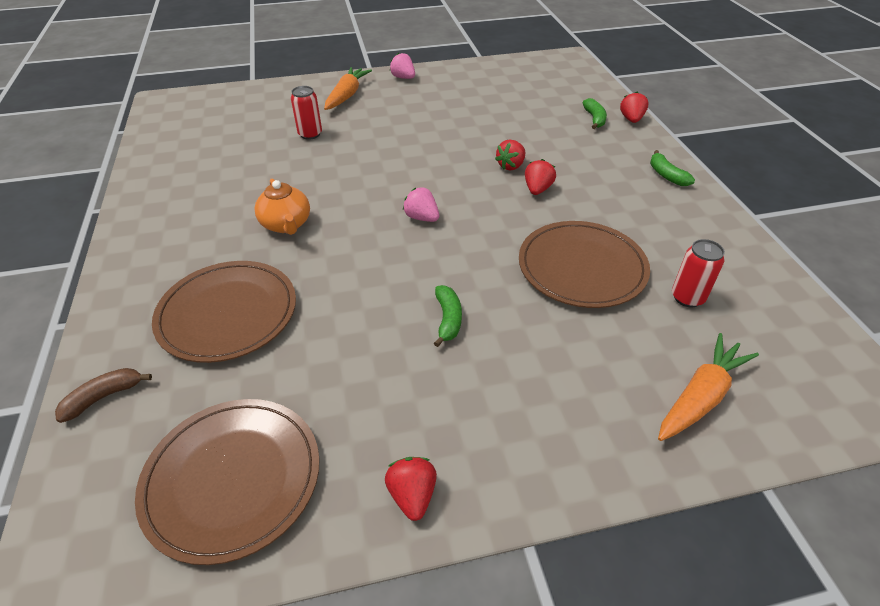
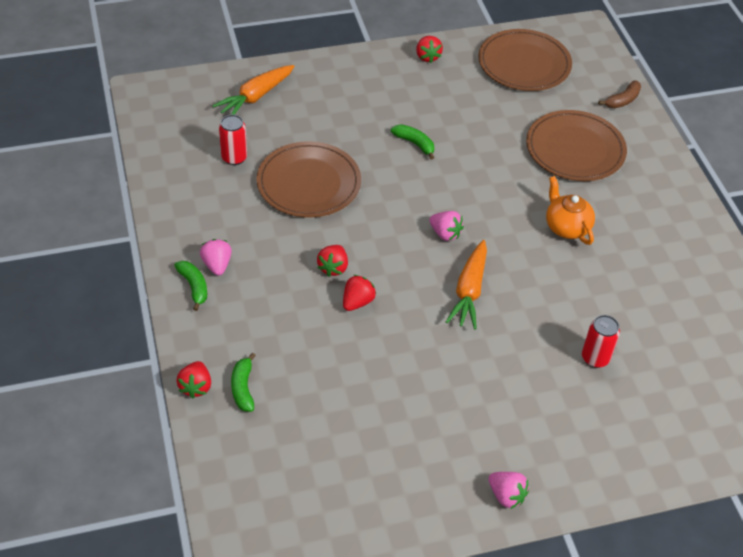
camera: 175 degrees right, 5 degrees up
orange carrot [324,67,372,110] -> orange carrot moved to [446,240,487,329]
green banana [434,285,462,347] -> green banana turned 135 degrees clockwise [391,124,434,160]
none -> pink strawberry [200,239,232,276]

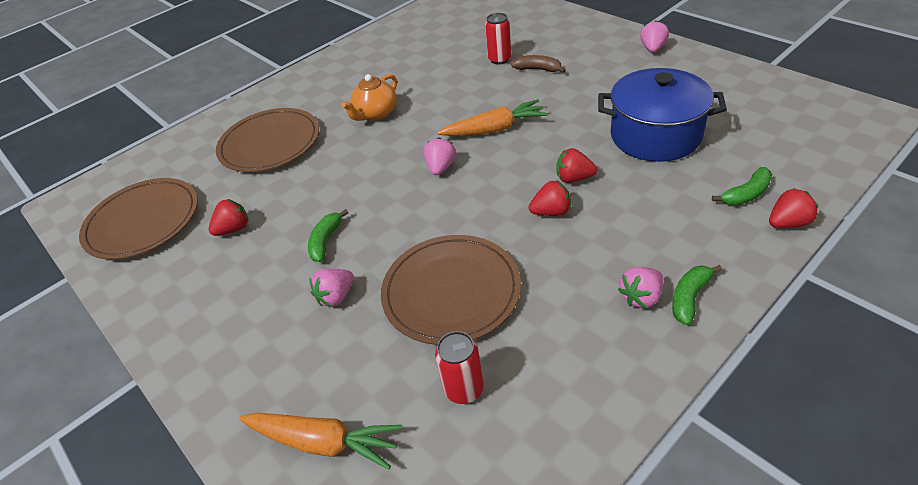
camera: 110 degrees left, 5 degrees down
red strawberry [416,36,443,63] -> red strawberry moved to [209,199,249,236]
brown banana [598,81,641,108] -> brown banana moved to [511,55,566,73]
none -> pink strawberry [310,269,354,307]
none -> blue pot [598,68,727,162]

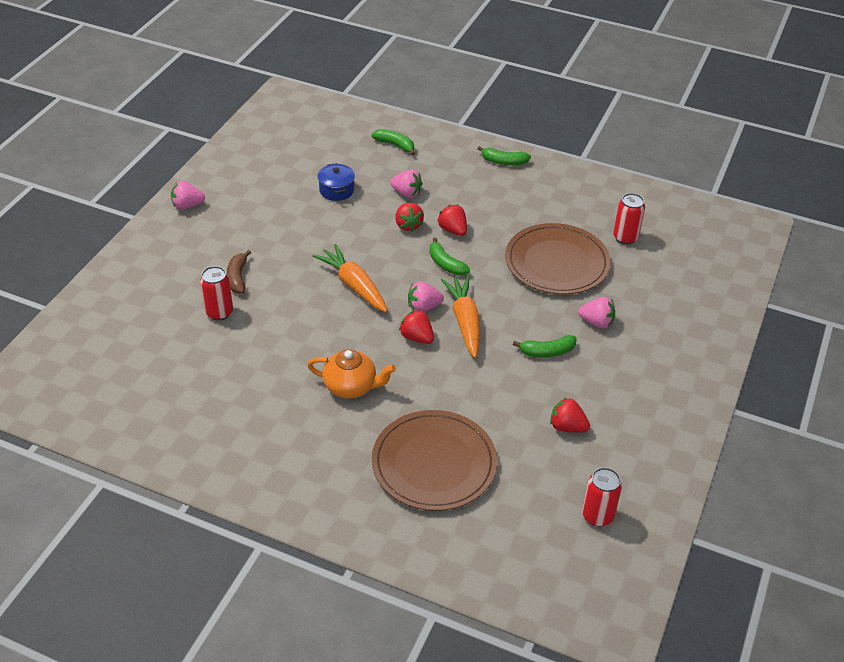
camera: 120 degrees left, 0 degrees up
brown plate [79,178,198,260] -> red can [582,467,622,527]
orange carrot [239,413,402,470] -> orange carrot moved to [441,276,480,358]
blue pot [598,68,727,162] -> blue pot [318,163,355,201], size x0.46
pink strawberry [618,267,663,308] -> pink strawberry moved to [390,170,422,198]
red strawberry [769,188,818,228] -> red strawberry moved to [399,310,434,344]
none -> green banana [429,238,470,276]

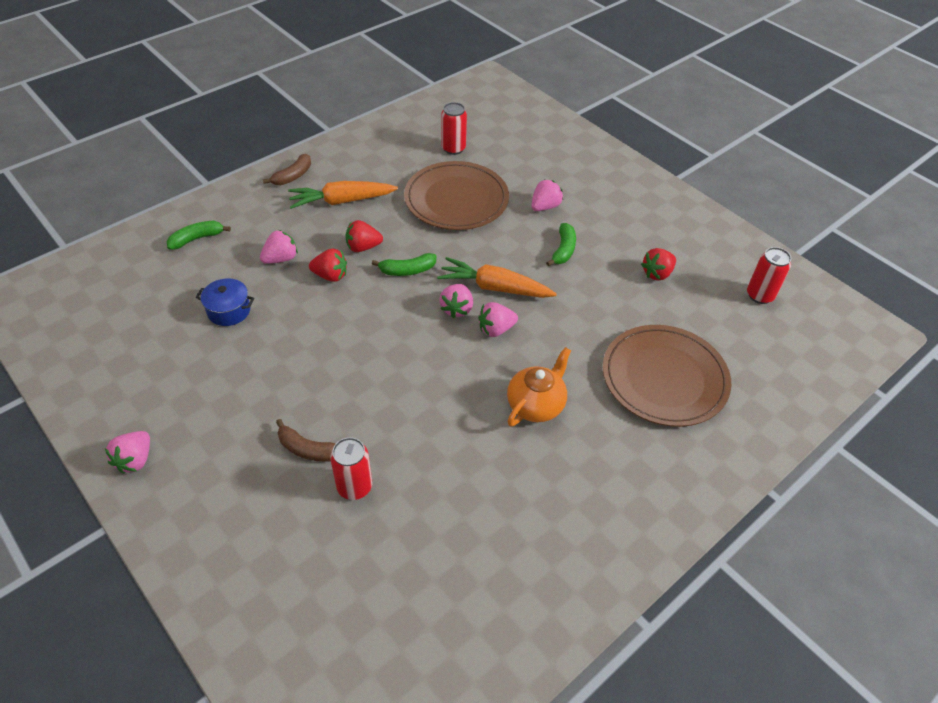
camera: 65 degrees left, 5 degrees up
orange carrot [313,244,387,312] -> orange carrot moved to [288,181,398,209]
red strawberry [399,310,434,344] -> pink strawberry [478,302,518,337]
green banana [477,146,531,165] -> brown banana [263,154,311,185]

